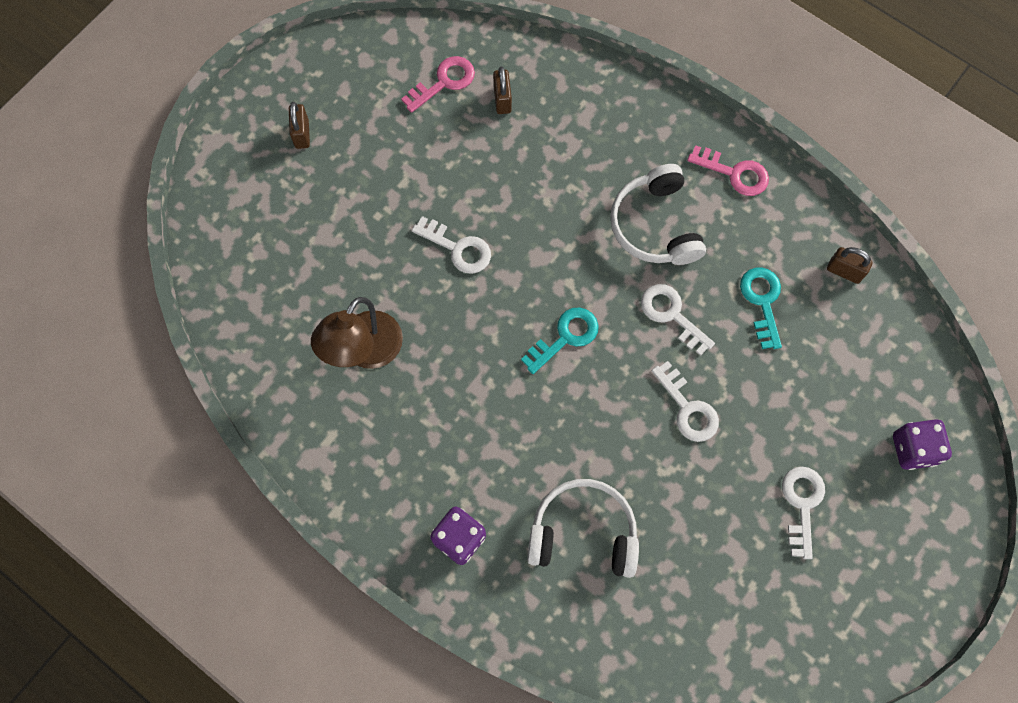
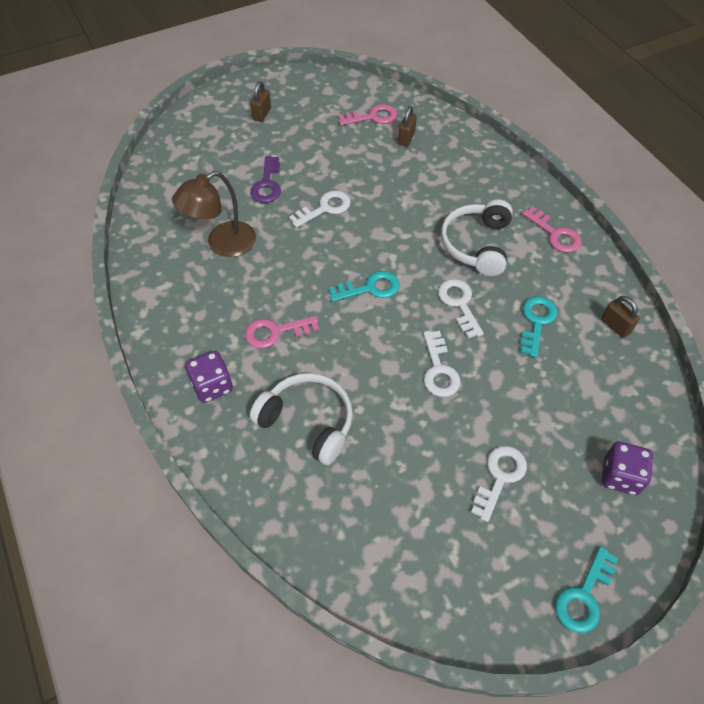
camera: 25 degrees right, 15 degrees down
white key [412,216,491,274] -> white key turned 90 degrees counterclockwise [289,191,351,228]
none -> pink key [245,316,319,348]
none -> purple key [250,156,281,203]
none -> turquoise key [555,546,618,633]

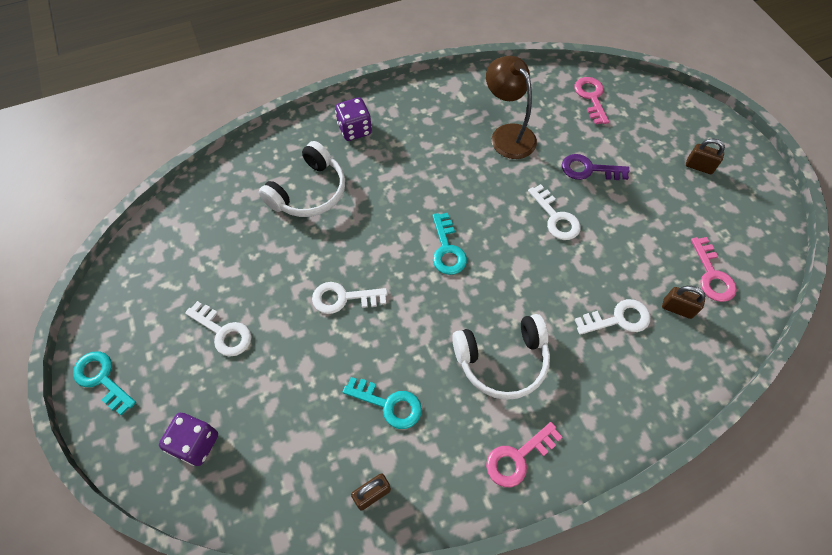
camera: 95 degrees right, 5 degrees up
pink key [245,316,319,348] -> pink key moved to [574,77,609,125]
white key [438,279,484,338] -> white key moved to [575,299,650,335]
white headphones [441,199,513,276] -> white headphones turned 150 degrees clockwise [452,314,550,400]

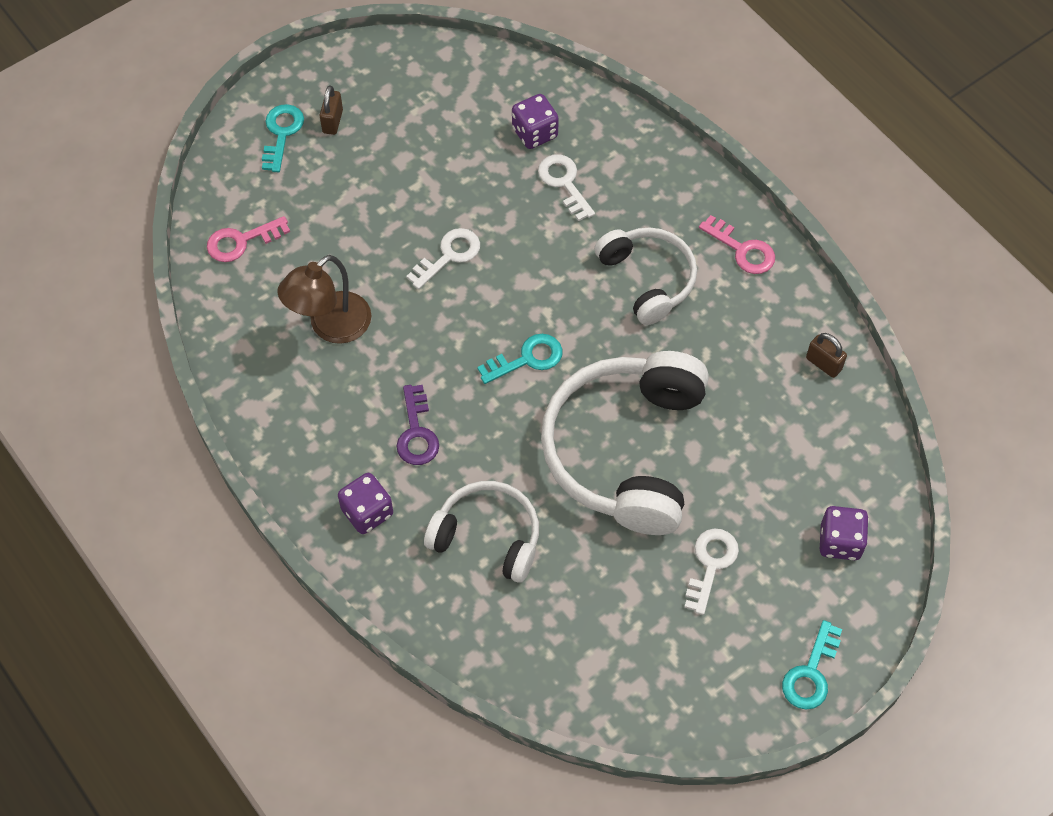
camera: 105 degrees left, 0 degrees up
white key [312,282,387,314] -> white headphones [541,351,709,535]
turquoise key [343,377,422,429] -> turquoise key moved to [262,104,304,172]
purple key [562,154,629,180] -> purple key moved to [397,385,439,465]
brown padlock [662,286,706,319] -> purple dice [512,94,559,149]
pink key [691,237,737,302] -> none

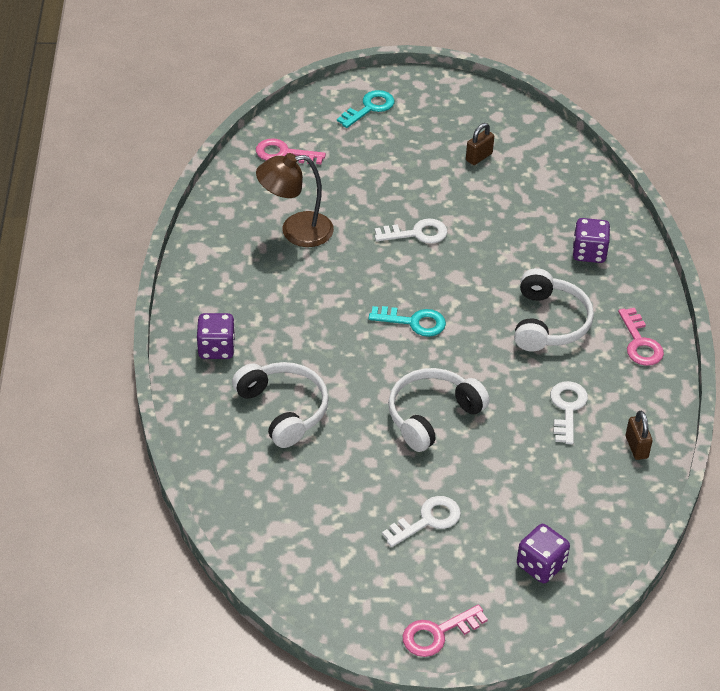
camera: 35 degrees right, 15 degrees down
brown padlock [320,86,343,135] -> brown padlock moved to [466,123,494,165]
purple key [397,385,439,465] -> none
purple dice [512,94,559,149] -> purple dice moved to [572,218,610,263]
white key [538,154,595,221] -> white key moved to [550,381,588,444]
white headphones [541,351,709,535] -> white headphones [388,368,490,452], size x0.58
turquoise key [782,620,842,710] -> pink key [403,605,488,657]

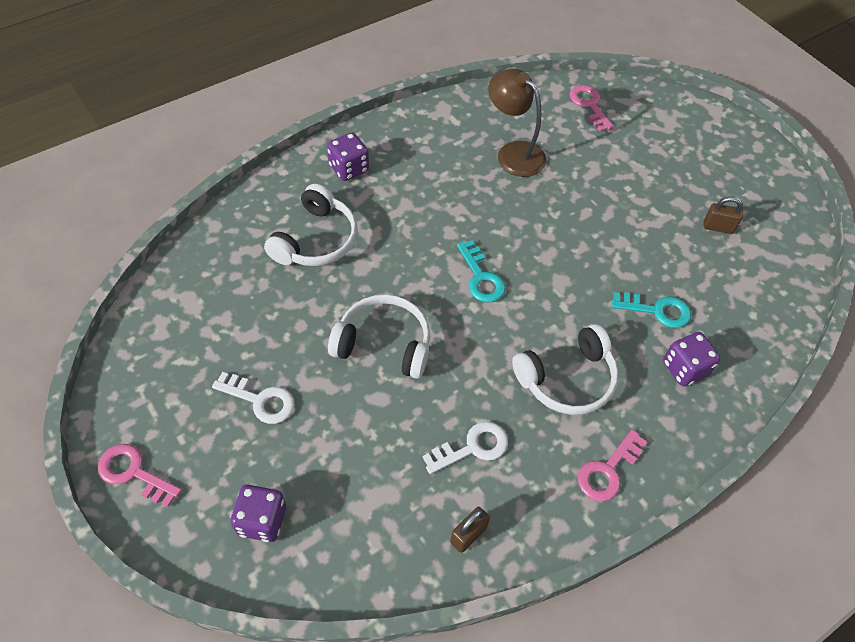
camera: 55 degrees right, 10 degrees up
turquoise key [337,90,394,128] -> turquoise key moved to [611,292,691,328]
white key [375,218,447,244] -> none

